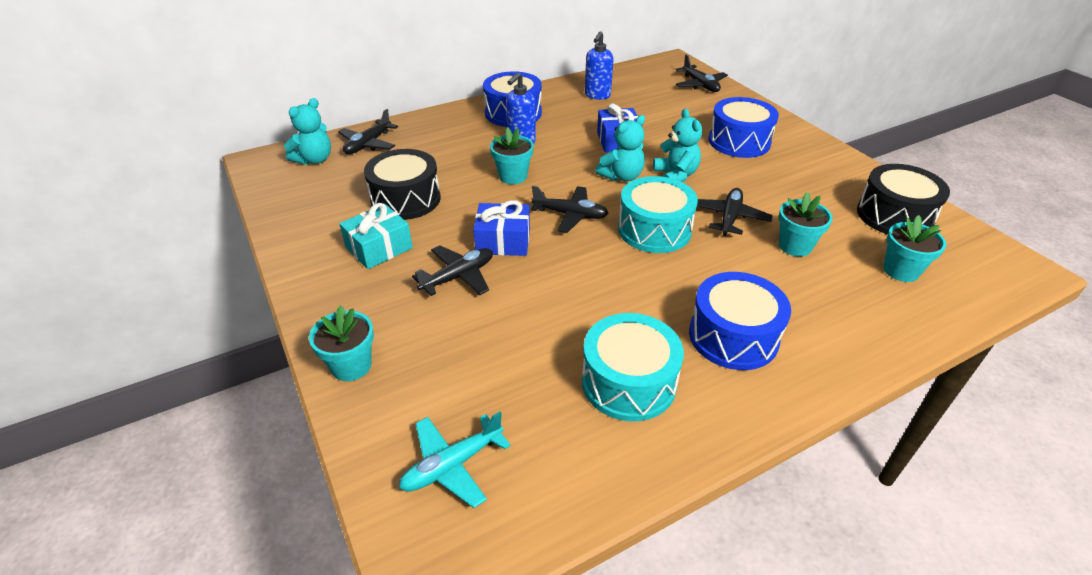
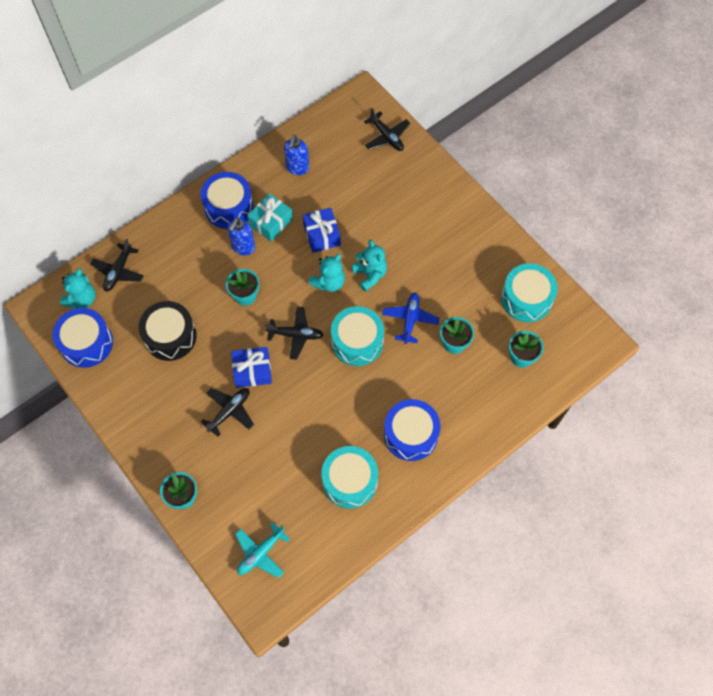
camera: 10 degrees left, 25 degrees up
turquoise gift [339,203,413,269] -> turquoise gift moved to [247,193,293,242]
black plane [697,188,773,236] -> blue plane [382,293,439,344]
blue drum [709,97,779,158] -> blue drum moved to [52,308,113,368]
black drum [857,164,950,234] -> turquoise drum [501,263,558,322]

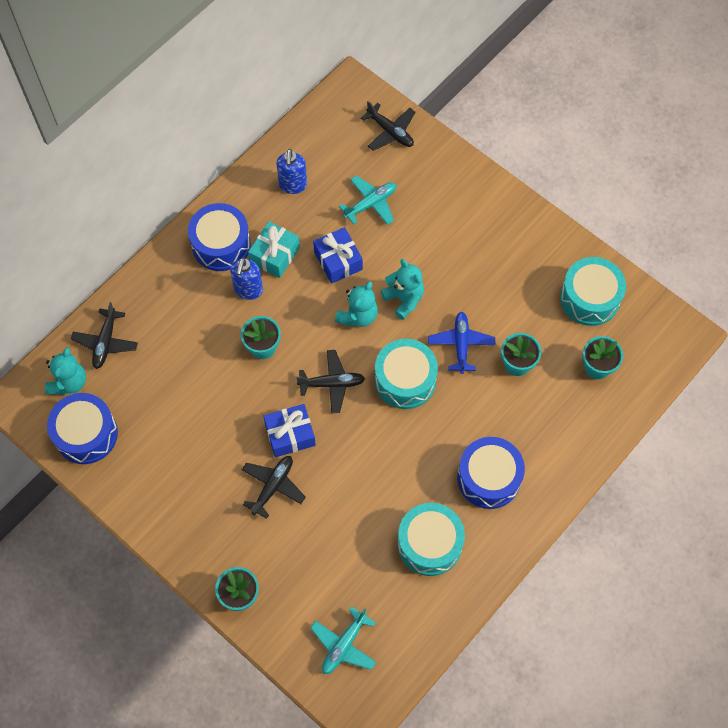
camera: 10 degrees left, 0 degrees up
black drum [138,301,197,361] -> none
none -> turquoise plane [339,175,396,225]

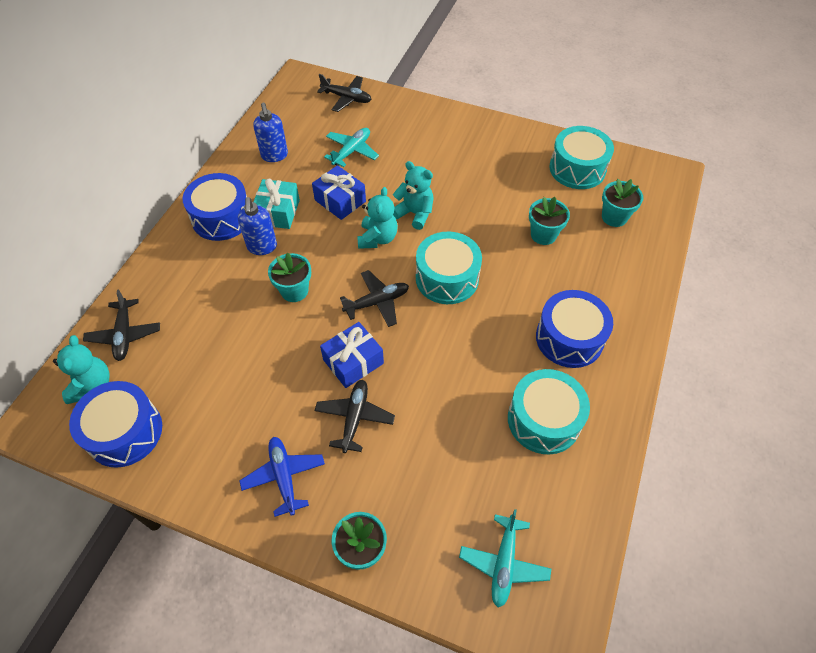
camera: 20 degrees left, 10 degrees down
blue plane [428,312,495,374] -> blue plane moved to [240,437,325,517]

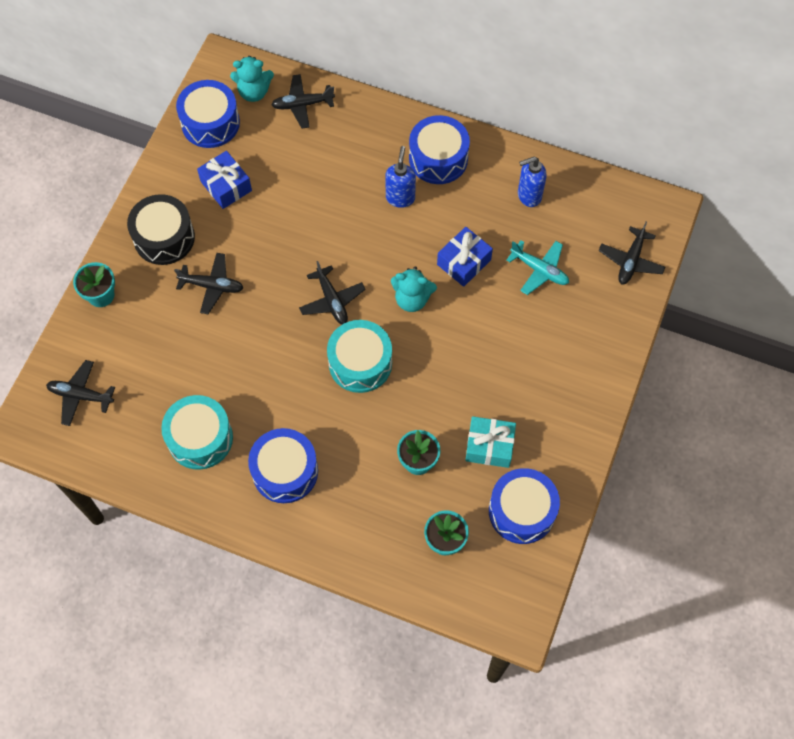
camera: 90 degrees right, 10 degrees up
blue soap dispenser [238,197,277,255] -> blue soap dispenser turned 105 degrees clockwise [385,146,416,208]
blue plane [240,437,325,517] -> black drum [127,194,195,265]
turquoise gift [254,178,300,229] -> turquoise gift moved to [465,416,516,468]
turquoise flower pot [268,253,311,302] -> none
blue gift [320,322,384,388] -> blue gift moved to [197,151,252,209]
turquoise teddy bear [393,161,434,230] -> none
turquoise plane [459,509,551,607] -> black plane [46,360,115,426]
turquoise drum [549,126,614,189] -> blue drum [489,468,560,544]

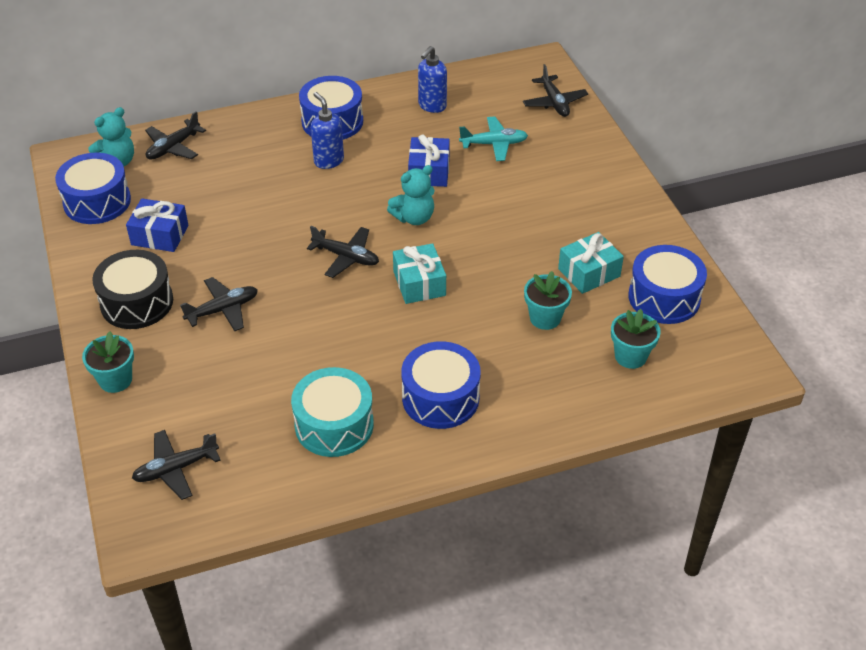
camera: 40 degrees left, 20 degrees down
turquoise drum [327,320,392,393] -> turquoise gift [393,243,446,304]

